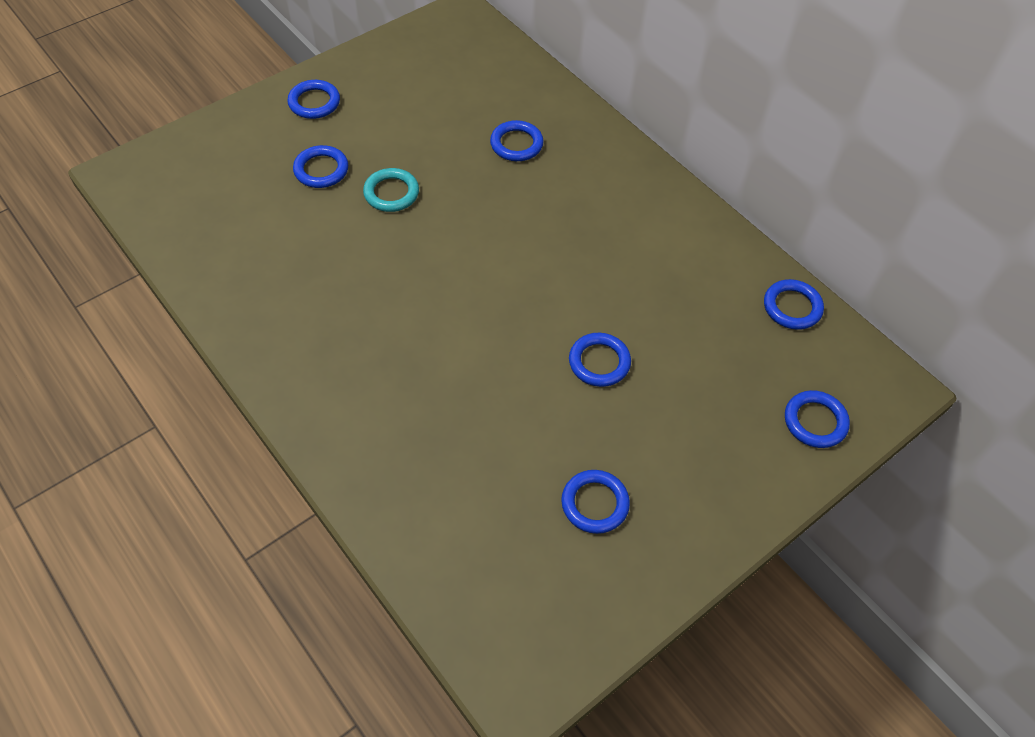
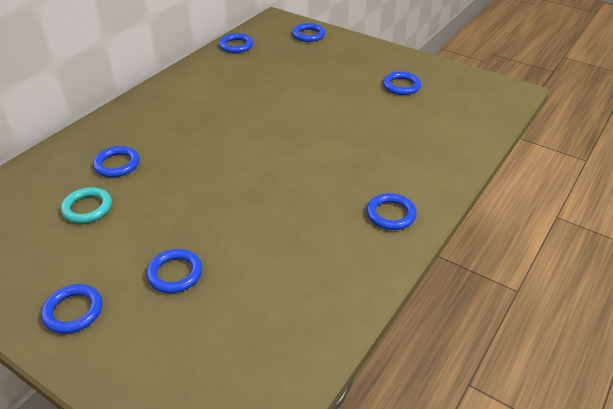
camera: 105 degrees left, 15 degrees down
turquoise ring [363,168,419,212] -> turquoise ring moved to [61,187,112,224]
blue ring [569,333,631,387] -> blue ring moved to [366,193,417,230]

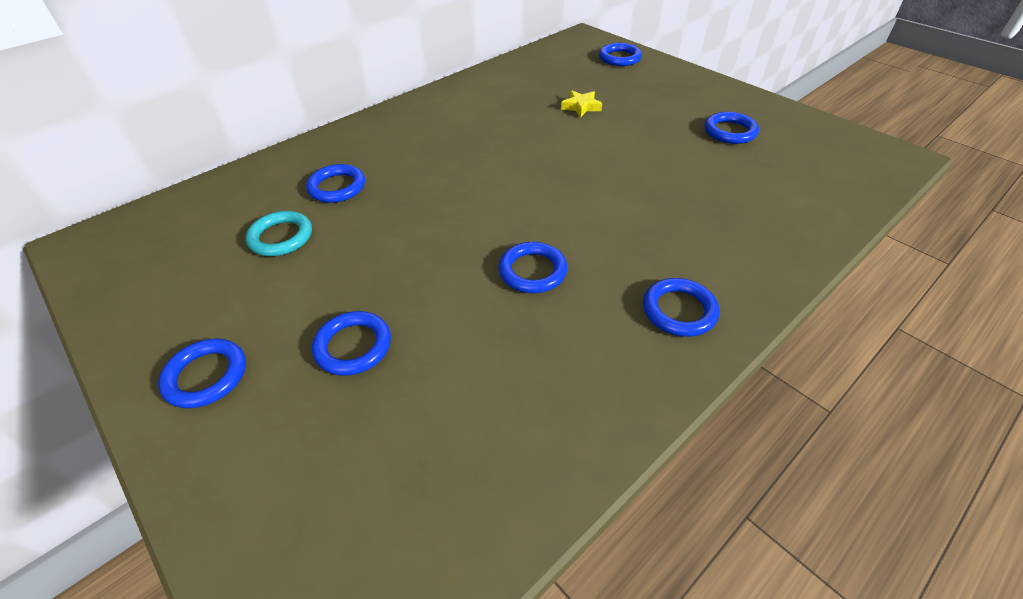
camera: 15 degrees right, 5 degrees up
blue ring [219,33,253,53] -> blue ring moved to [498,242,567,293]
none -> yellow star [561,90,602,117]

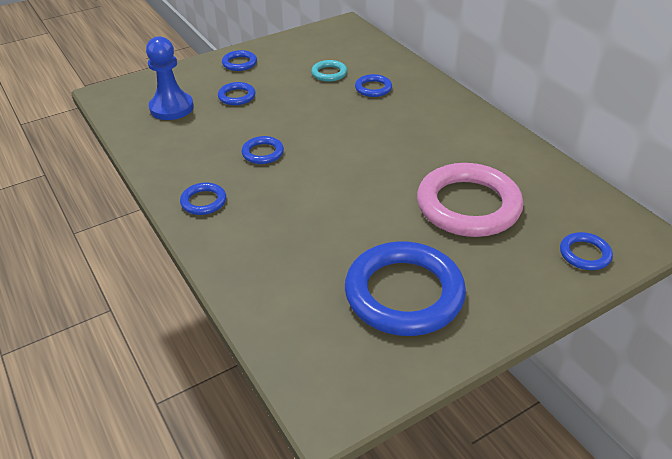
camera: 100 degrees right, 5 degrees down
yellow star [561,90,602,117] -> pink ring [417,163,523,237]
blue ring [705,112,759,144] -> blue ring [345,241,466,336], size x2.23
none -> blue pawn [146,36,194,120]

